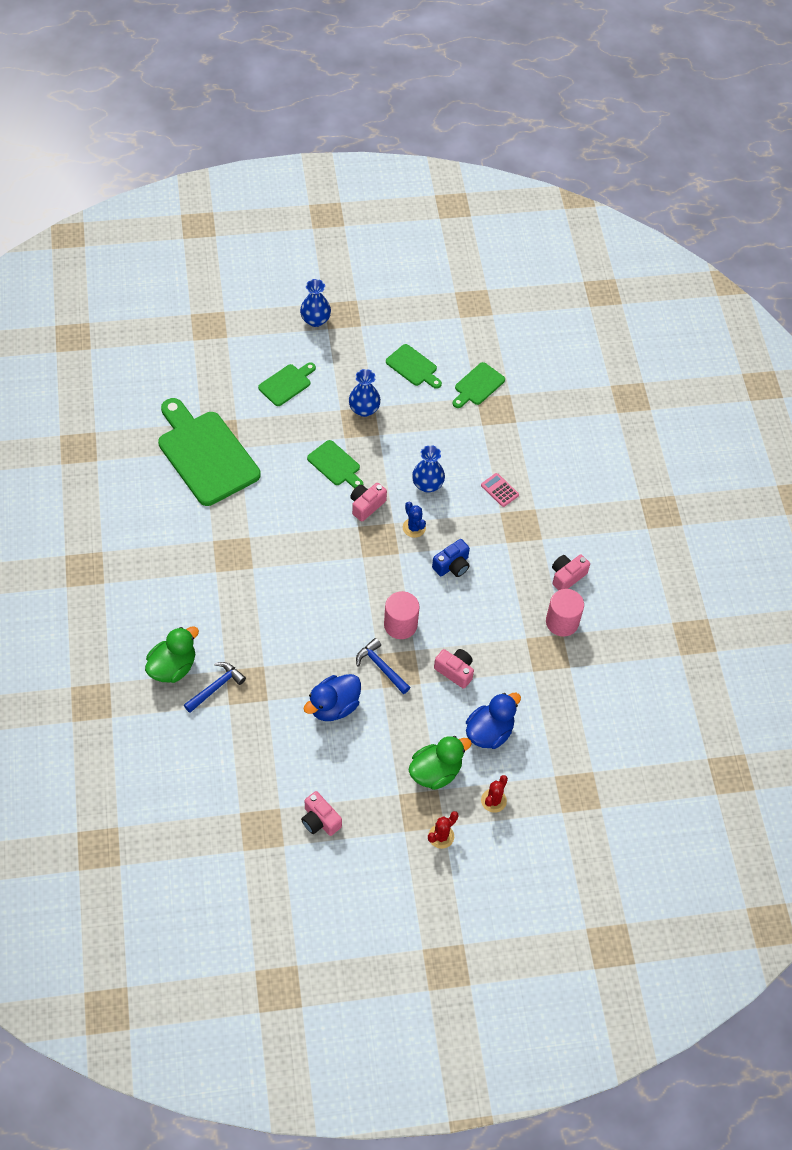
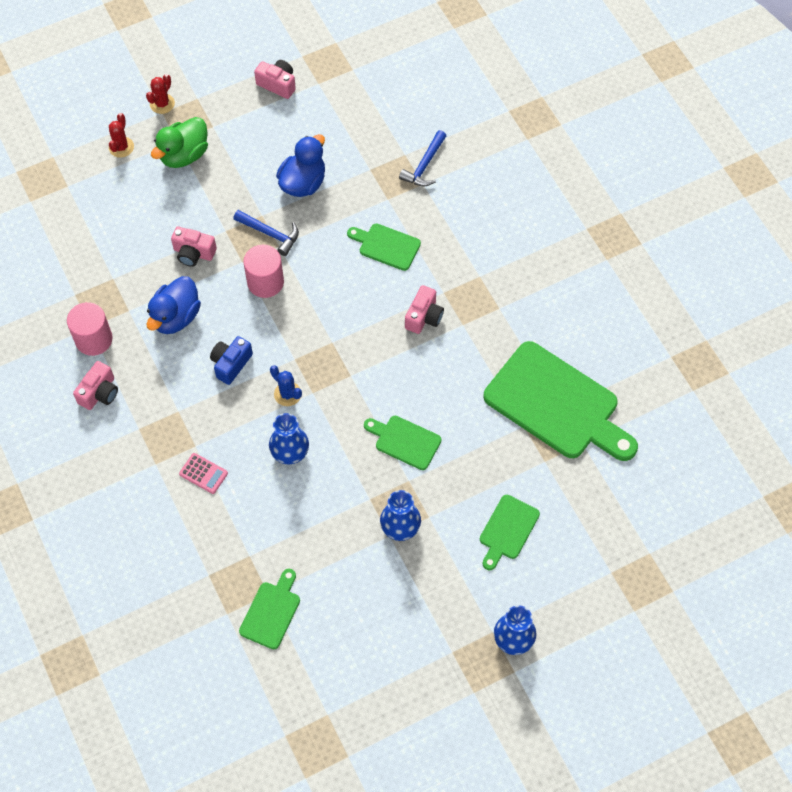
camera: 165 degrees right, 5 degrees up
green duck [145,626,199,683] -> none
pink camera [350,483,387,522] -> pink camera moved to [405,285,444,334]
green cutting board [386,344,442,389] -> green cutting board moved to [347,223,421,271]
blue duck [466,693,521,749] -> blue duck moved to [146,276,201,334]

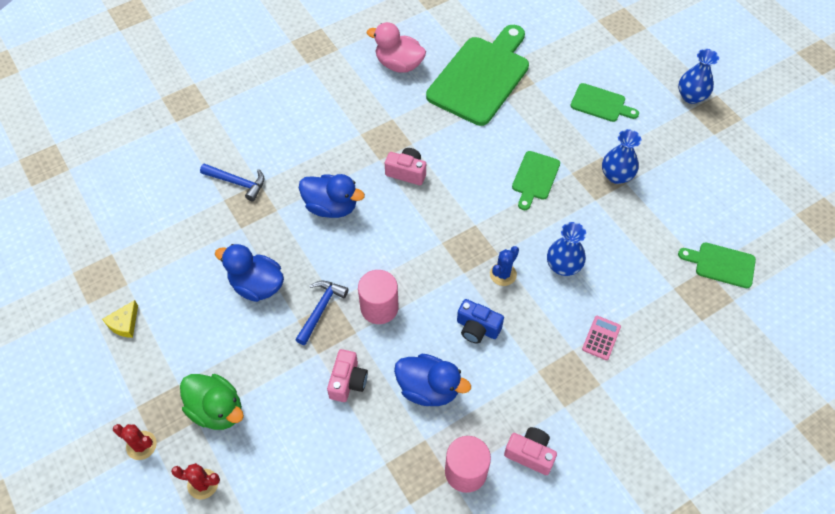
camera: 95 degrees left, 5 degrees down
pink camera [254,60,296,99] -> yellow cheese [102,300,138,338]
green cutting board [347,223,421,271] -> blue duck [299,174,365,218]
none -> pink duck [367,22,426,73]

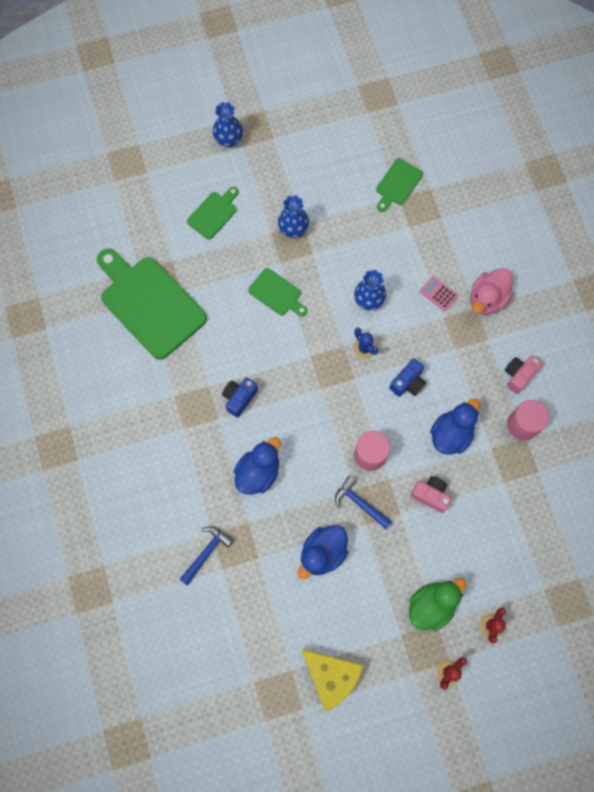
camera: 75 degrees left, 15 degrees up
yellow cheese [102,300,138,338] -> yellow cheese [301,649,364,712], size x1.95
pink duck [367,22,426,73] -> pink duck moved to [470,268,514,315]
pink camera [385,148,426,185] -> blue camera [222,378,258,418]

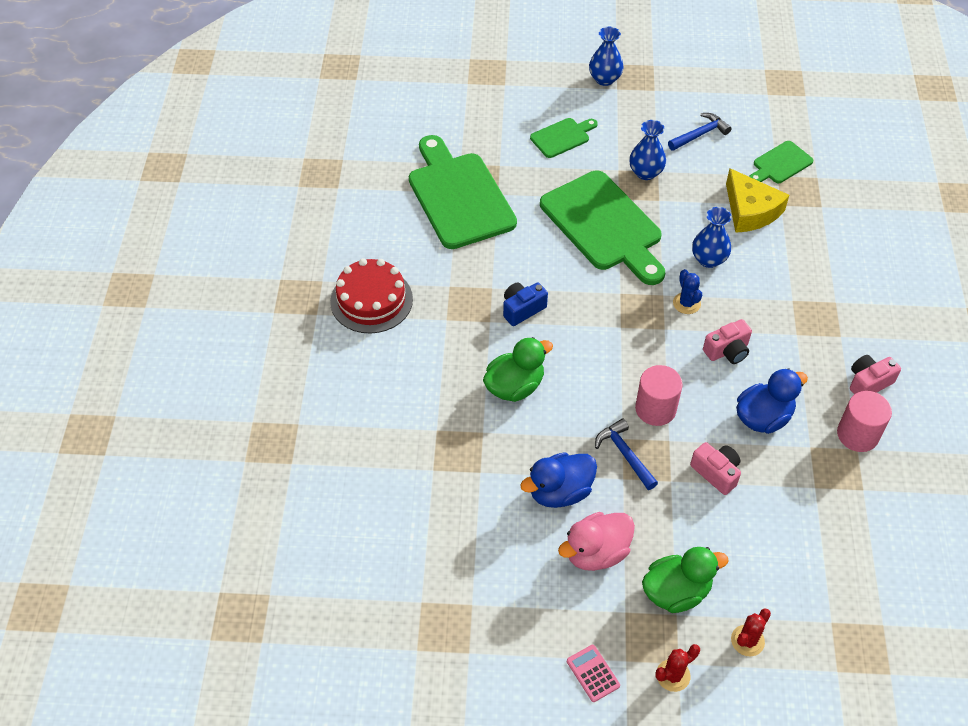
camera: 20 degrees right, 20 degrees down
blue hammer [179,526,234,586] -> blue hammer moved to [668,113,732,151]
blue duck [233,437,280,494] -> green duck [483,337,553,402]
green cutting board [248,268,308,316] -> green cutting board [540,171,665,285], size x2.06
yellow cheese [301,649,364,712] -> yellow cheese moved to [726,168,789,233]
blue camera [389,358,426,397] -> pink camera [703,319,752,364]
pink calculator [420,276,458,311] -> pink calculator moved to [567,645,620,702]
pink duck [470,268,514,315] -> pink duck moved to [558,512,635,571]
none -> red cake [330,258,413,334]

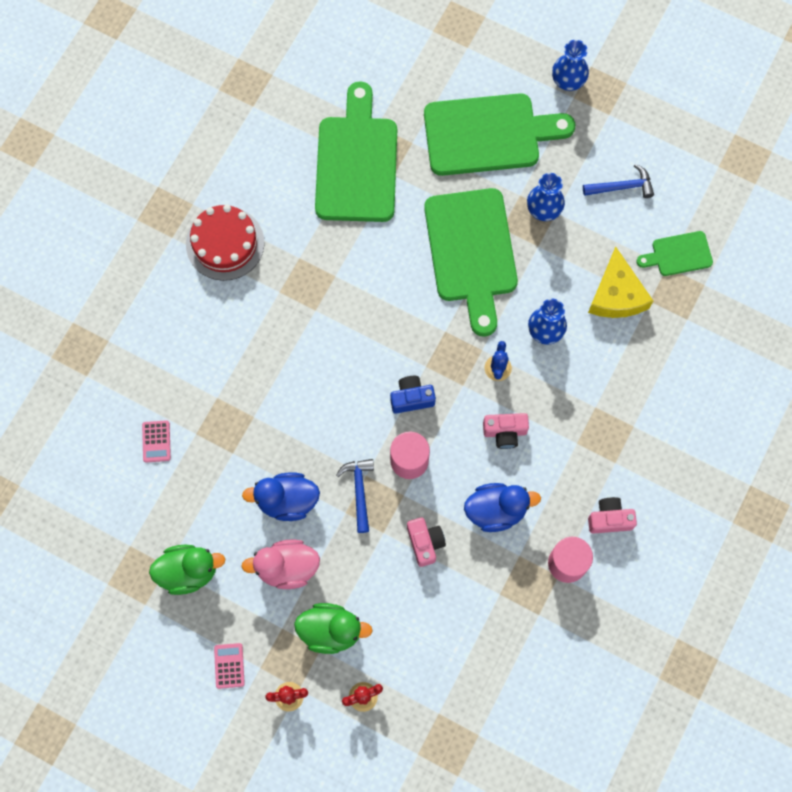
camera: 25 degrees right, 20 degrees up
green duck [483,337,553,402] -> green duck moved to [149,545,225,595]
blue camera [503,282,548,326] -> blue camera moved to [390,376,436,414]
green cutting board [530,118,598,158] -> green cutting board [424,93,575,176], size x2.06
none -> pink calculator [142,420,171,463]

